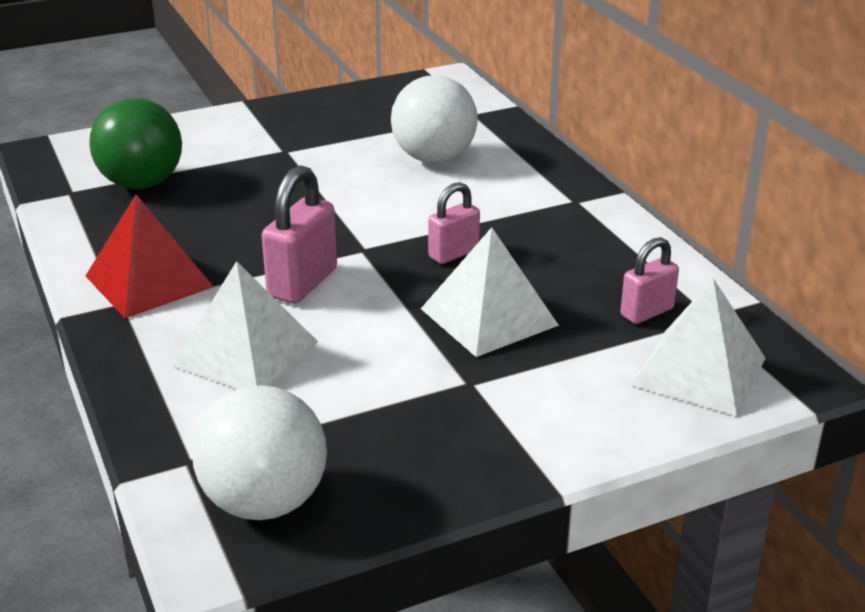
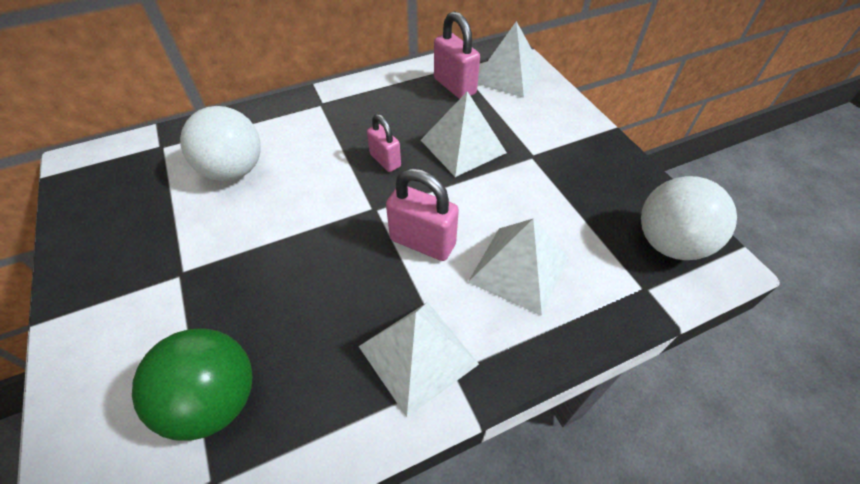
camera: 90 degrees left, 20 degrees up
red pyramid [86,194,214,318] -> white pyramid [359,302,479,417]
pink padlock [620,237,679,324] -> pink padlock [434,11,480,99], size x1.56

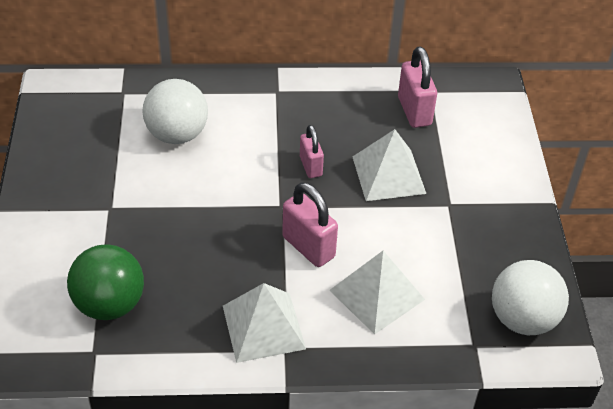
camera: 20 degrees right, 5 degrees down
white pyramid [478,21,542,98] -> none

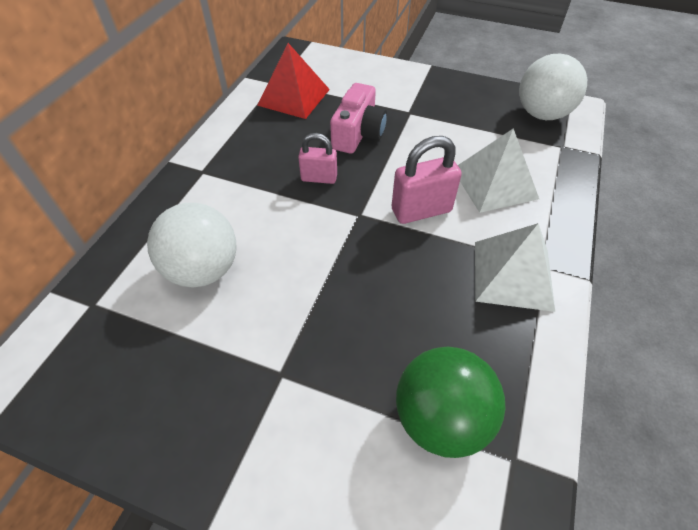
camera: 65 degrees left, 5 degrees up
white pyramid [353,129,426,201] -> pink camera [330,83,387,154]
pink padlock [398,47,437,128] -> red pyramid [257,43,330,119]

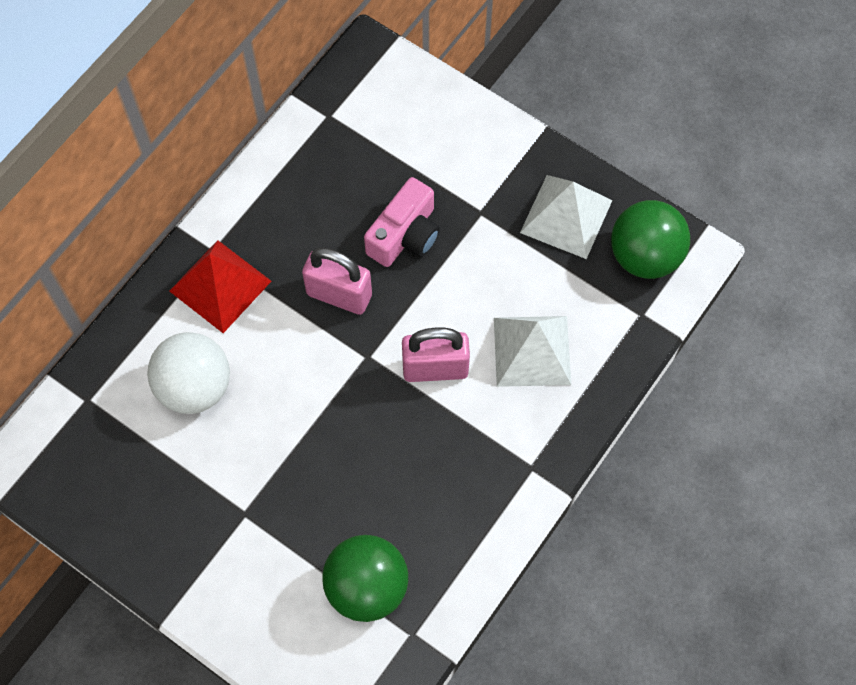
camera: 15 degrees right, 15 degrees up
red pyramid [257,43,330,119] -> red pyramid moved to [169,240,271,333]
pink padlock [298,133,337,184] -> pink padlock [302,248,372,315], size x1.56
white pyramid [475,223,555,312] -> white pyramid moved to [520,175,613,259]
white ball [519,54,587,120] -> green ball [611,200,690,279]

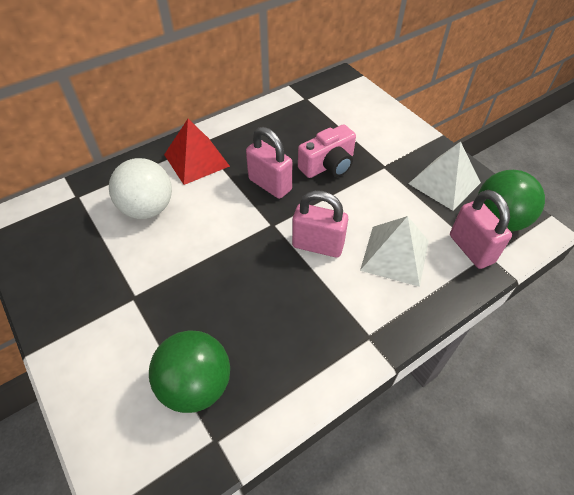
camera: 20 degrees right, 15 degrees down
none -> pink padlock [450,190,512,269]

